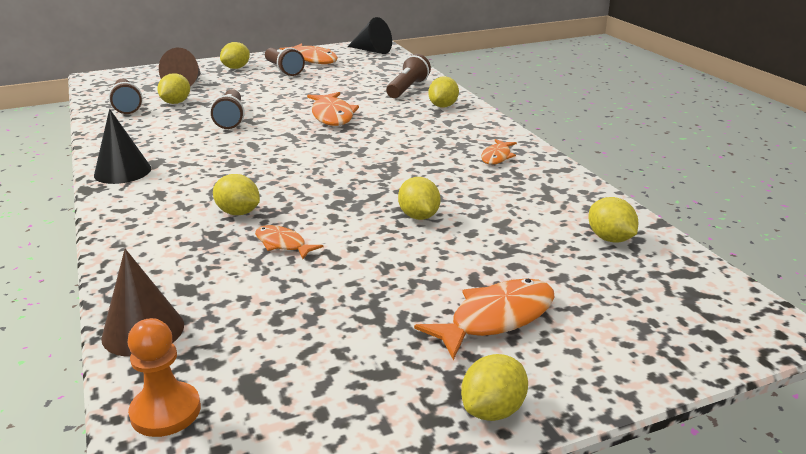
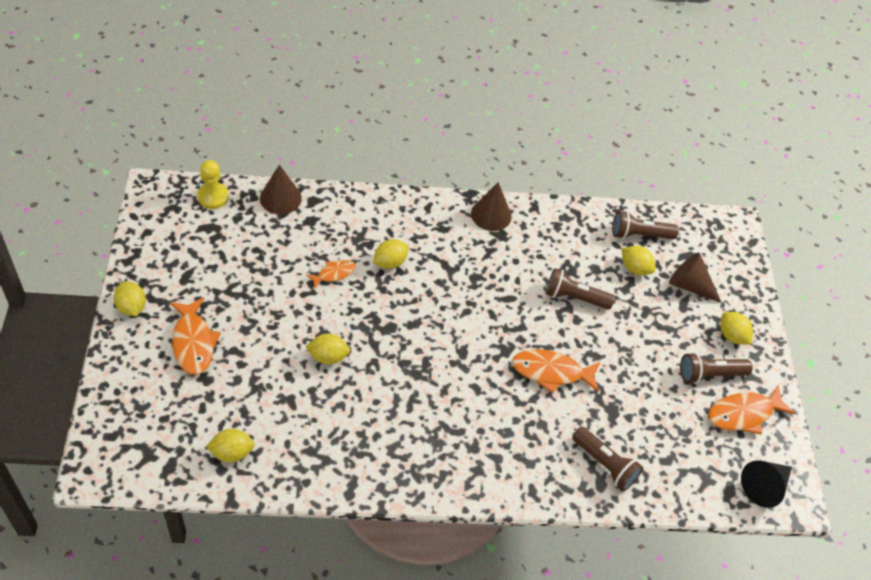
camera: 105 degrees right, 25 degrees up
black cone [94,109,151,184] -> brown cone [471,182,512,231]
orange pawn [128,318,201,437] -> yellow pawn [197,160,229,209]
yellow lemon [428,76,459,107] -> none
orange fish [481,139,517,164] -> none

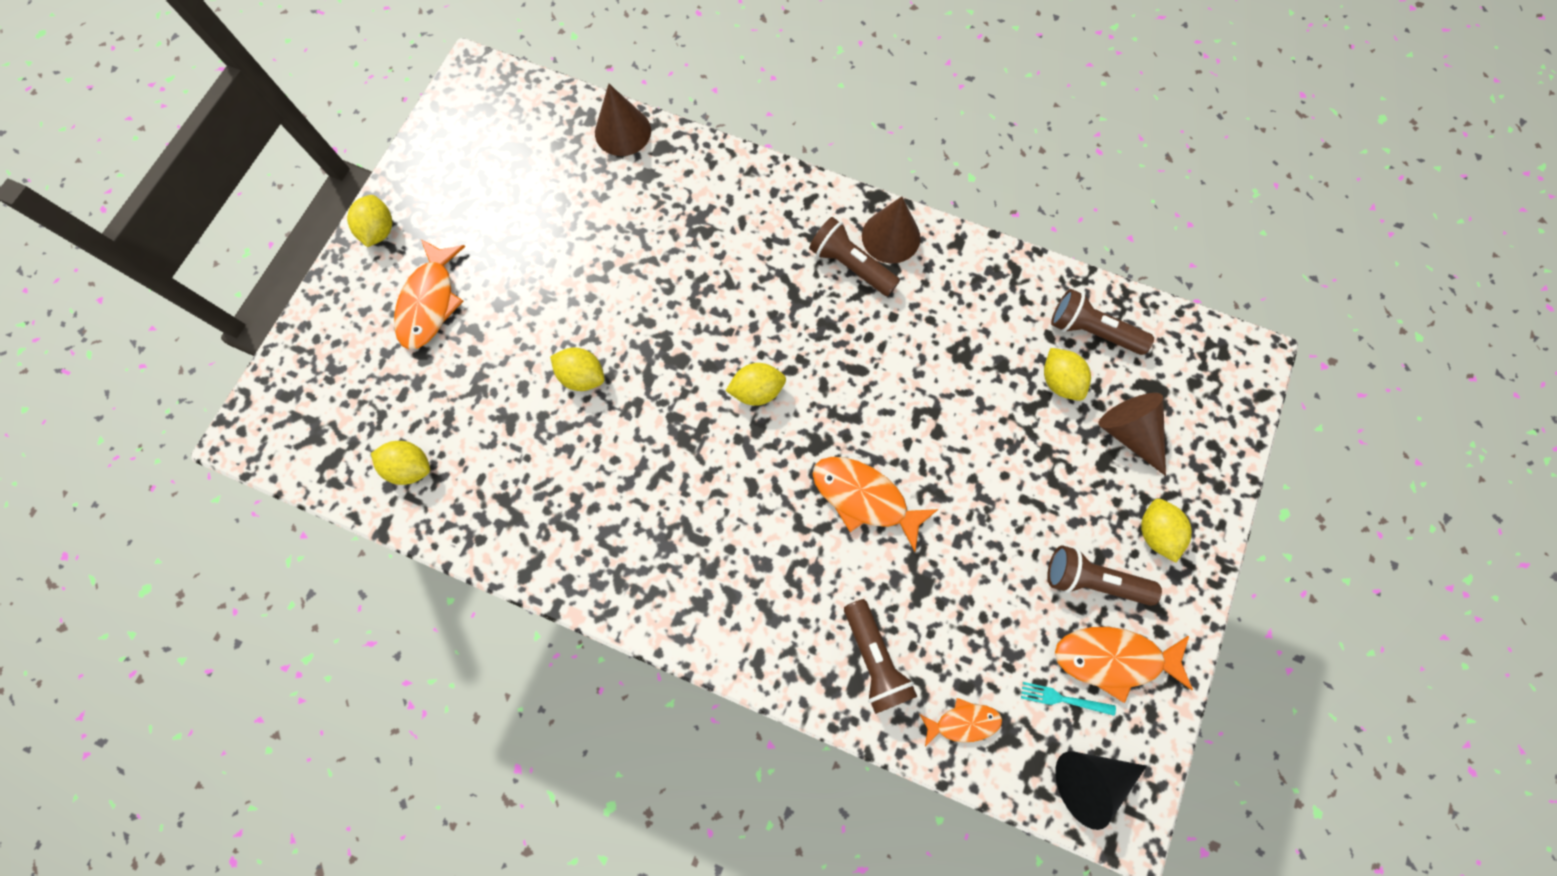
camera: 30 degrees right, 20 degrees up
yellow pawn [197,160,229,209] -> none
orange fish [306,260,356,289] -> orange fish moved to [920,698,1002,746]
yellow lemon [373,239,409,269] -> yellow lemon moved to [726,363,786,406]
brown flashlight [546,268,615,309] -> brown flashlight moved to [809,217,900,296]
none -> turquoise fork [1021,682,1116,716]

